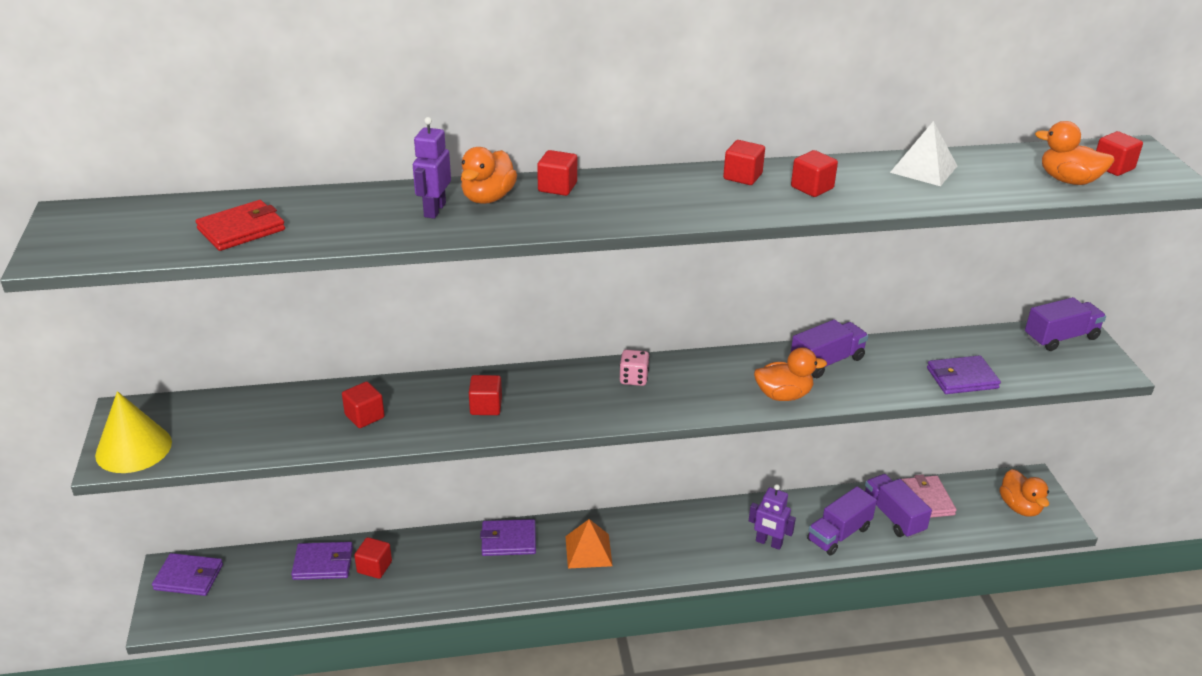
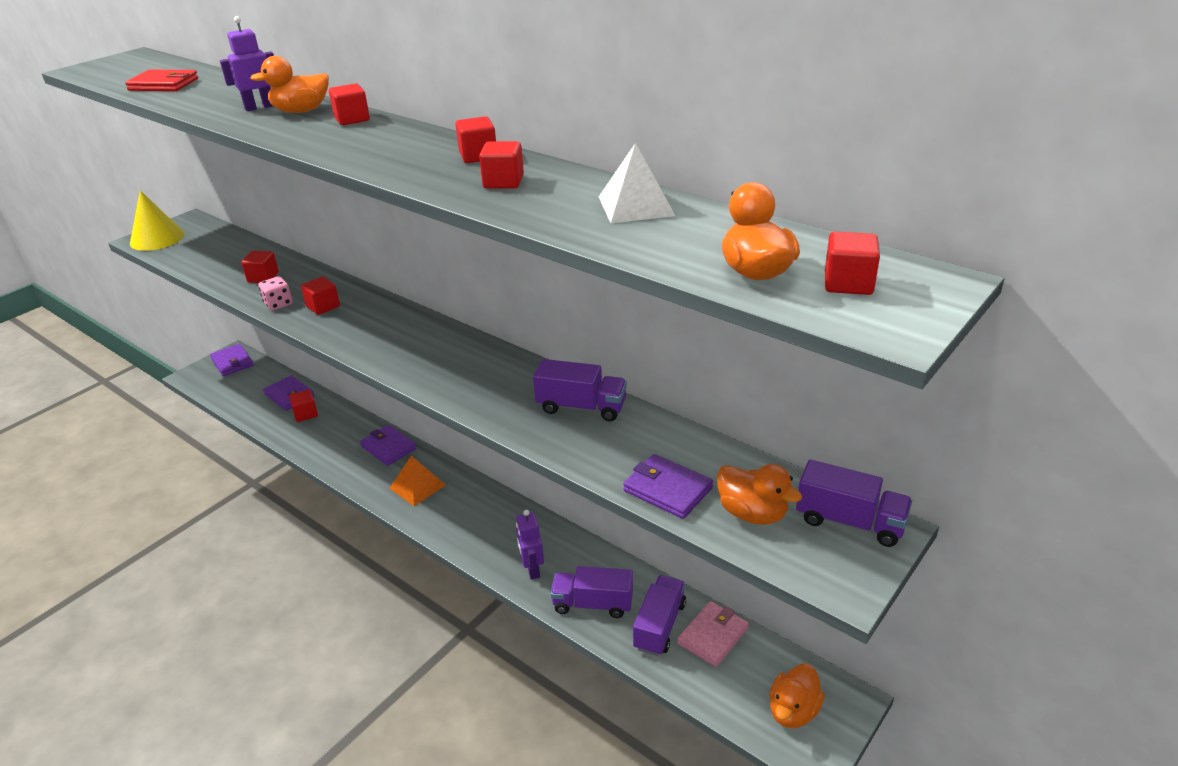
camera: 50 degrees right, 0 degrees up
pink dice [620,350,649,386] -> pink dice moved to [259,276,292,310]
orange duck [754,347,827,401] -> orange duck moved to [717,464,802,525]

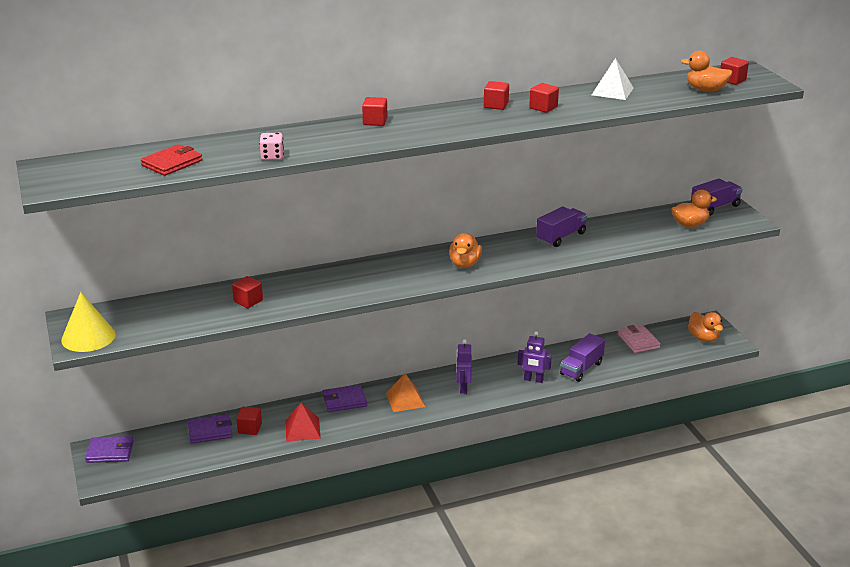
camera: 60 degrees left, 5 degrees down
purple robot [220,16,274,111] -> purple robot moved to [456,340,472,394]
orange duck [250,56,329,113] -> orange duck moved to [449,233,482,268]
pink dice [259,276,292,310] -> pink dice moved to [259,133,284,160]
red cube [301,277,340,315] -> none
purple wallet [623,454,713,519] -> none
purple truck [633,575,686,656] -> none
none -> red pyramid [286,402,321,441]

